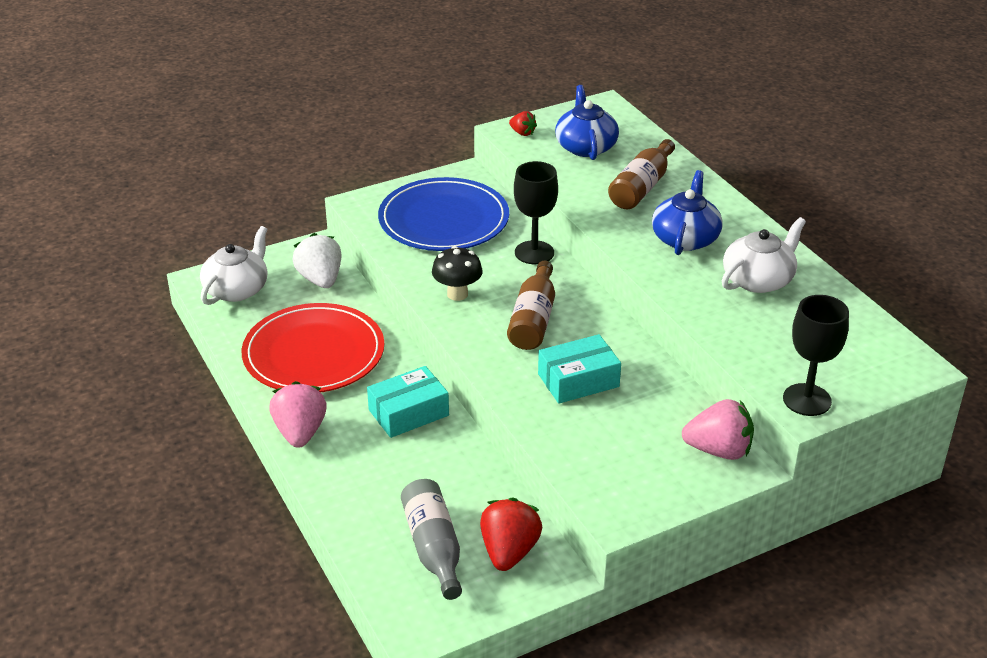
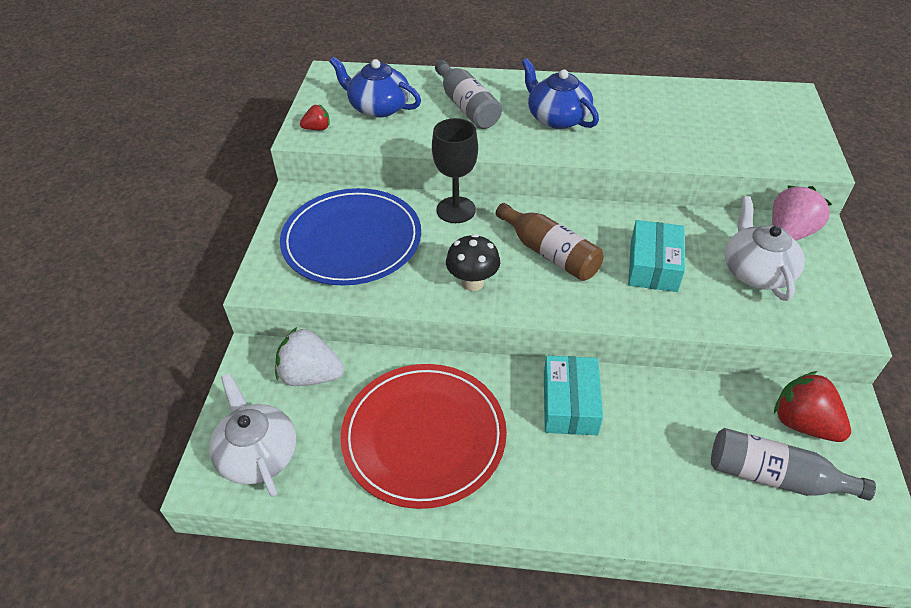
camera: 55 degrees left, 10 degrees up
pink strawberry [269,381,327,448] -> none
brown bottle [608,139,675,209] -> grey bottle [435,60,502,129]
white teapot [722,217,806,293] -> white teapot moved to [725,196,805,301]
black goblet [783,295,849,416] -> none

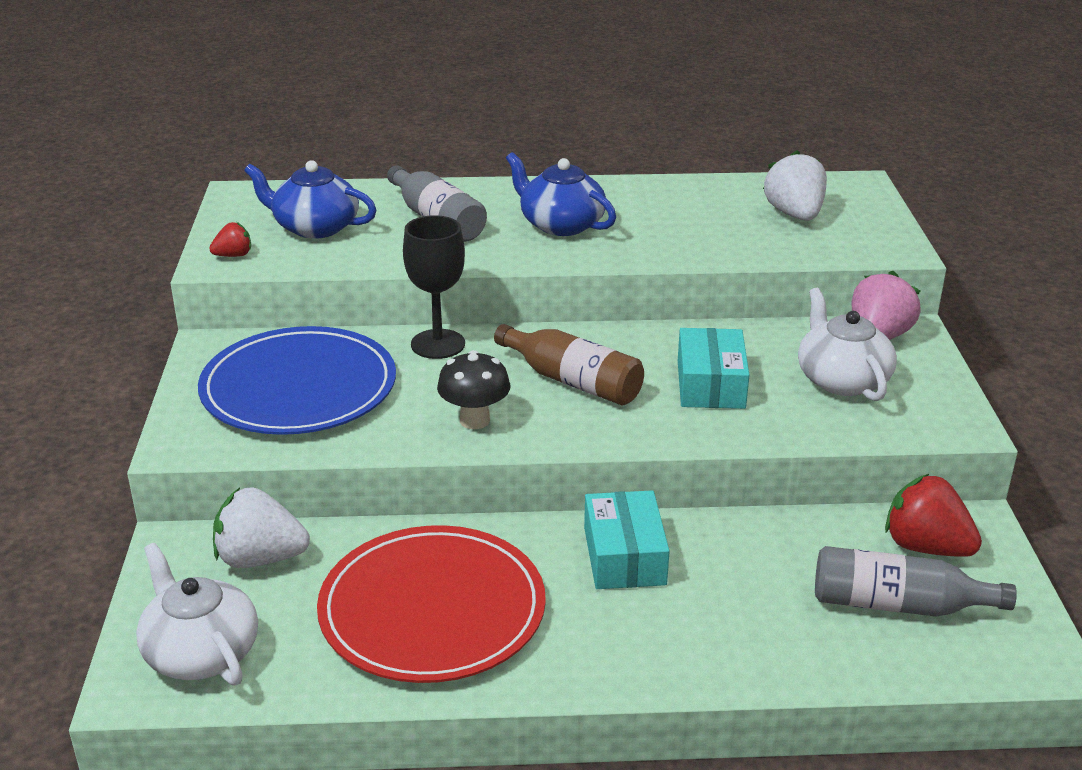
camera: 10 degrees left, 15 degrees down
none -> white strawberry [763,150,827,221]

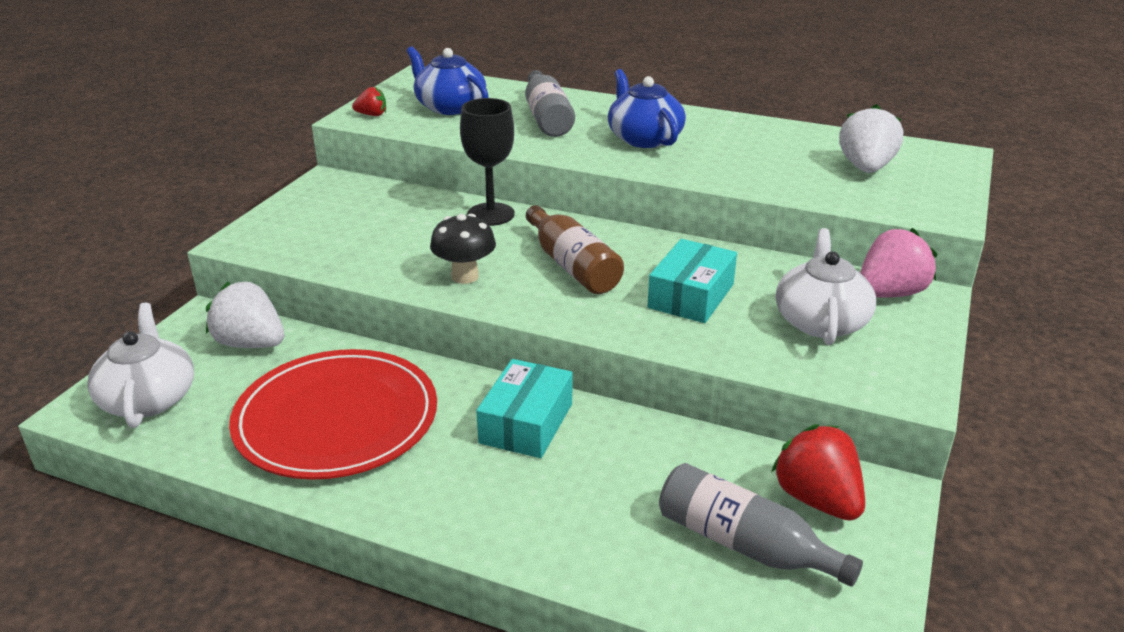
camera: 25 degrees right, 0 degrees up
blue plate [198,326,396,435] -> none

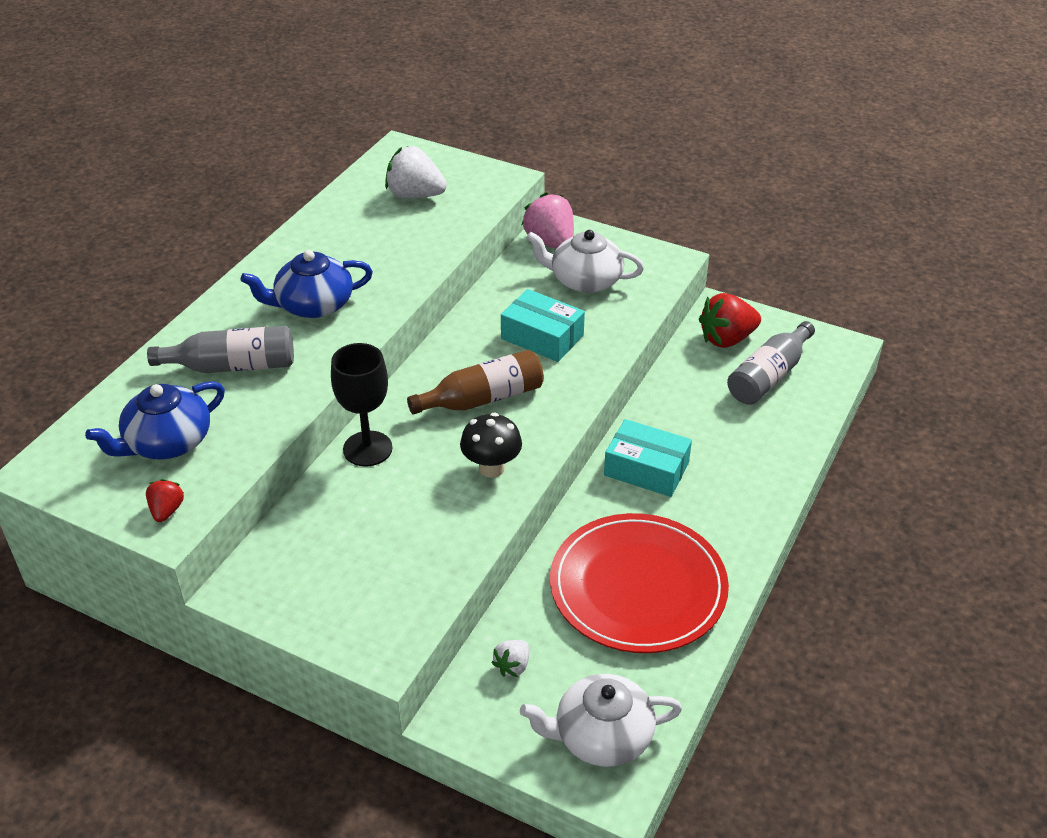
camera: 85 degrees left, 10 degrees up
white strawberry [206,281,285,348] -> white strawberry [491,640,529,677], size x0.53

